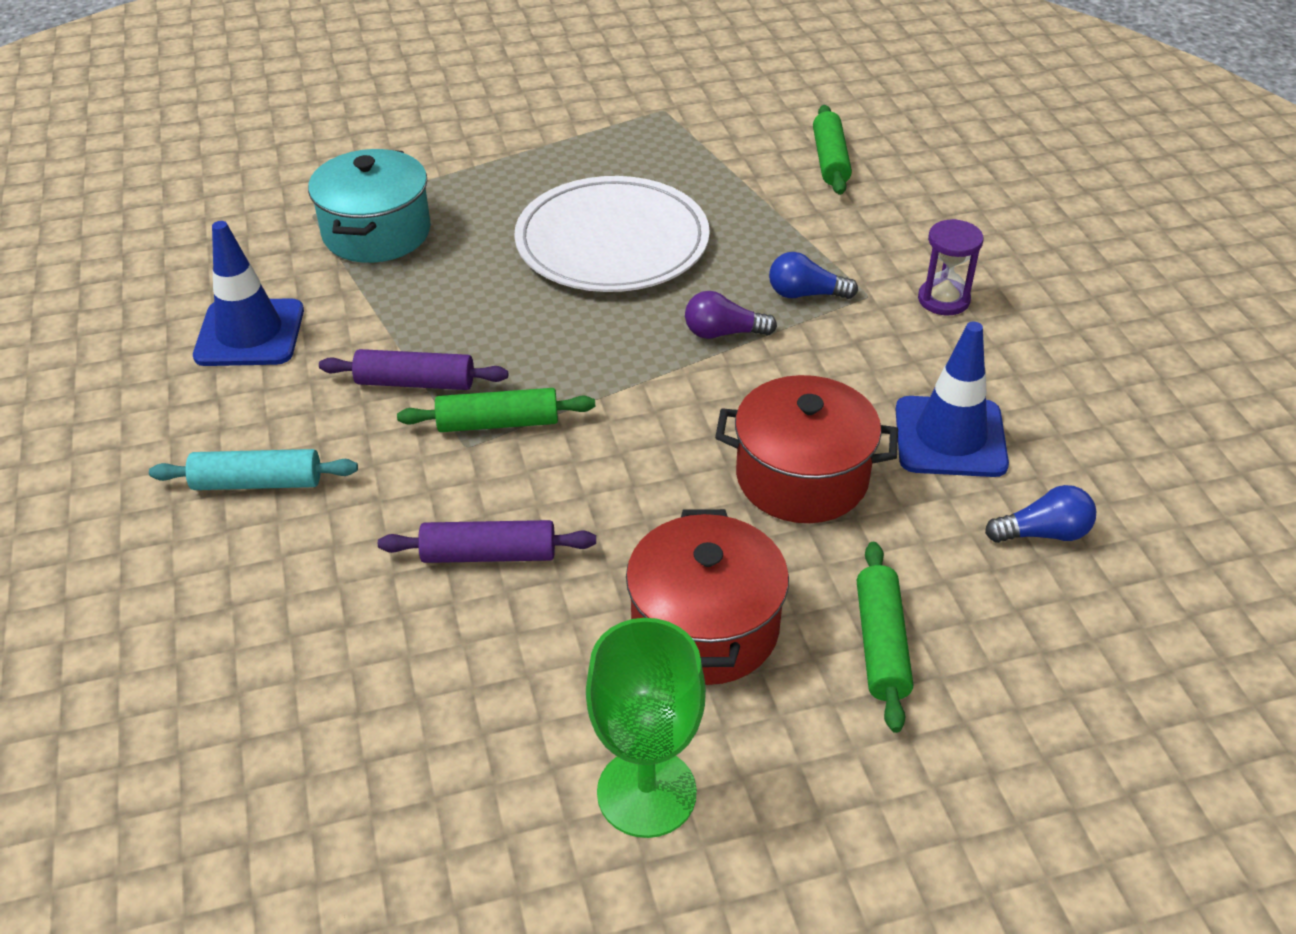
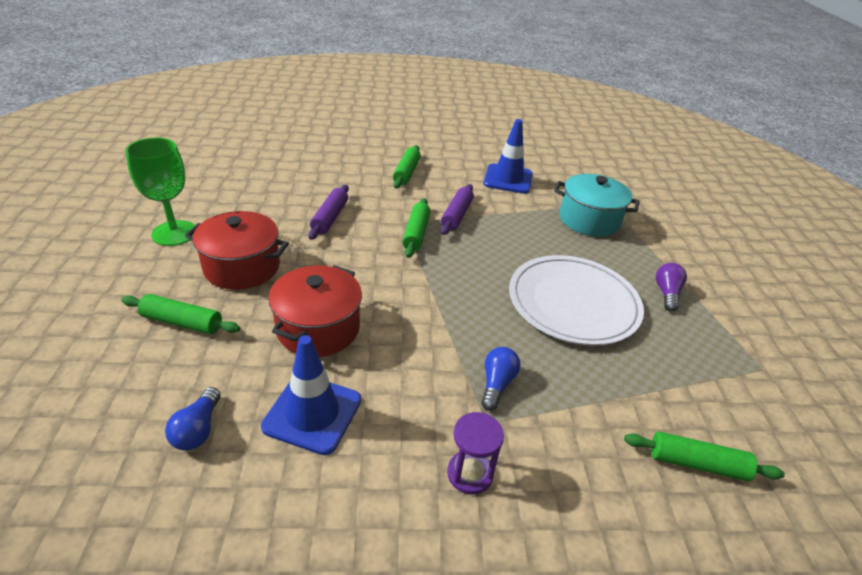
camera: 100 degrees right, 5 degrees down
turquoise rolling pin [149,449,358,490] -> green rolling pin [393,145,421,188]
purple light bulb [685,291,777,339] -> purple light bulb moved to [656,263,687,312]

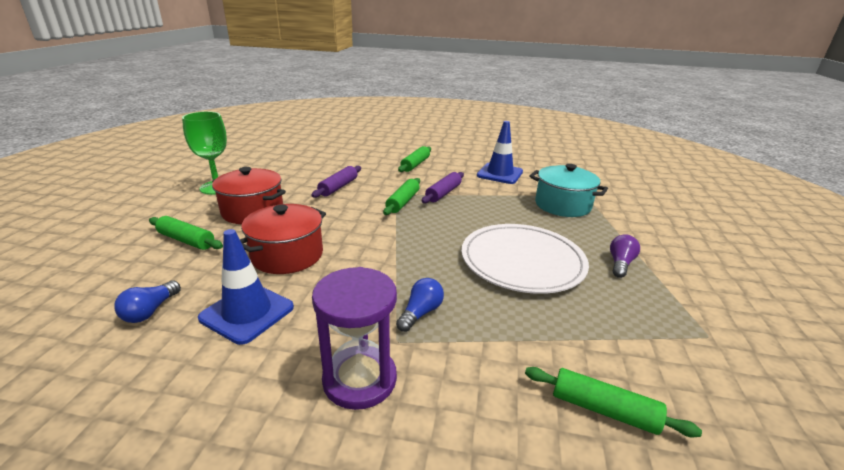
camera: 15 degrees right, 10 degrees down
purple hourglass [447,412,504,495] -> purple hourglass [312,267,397,410], size x1.62

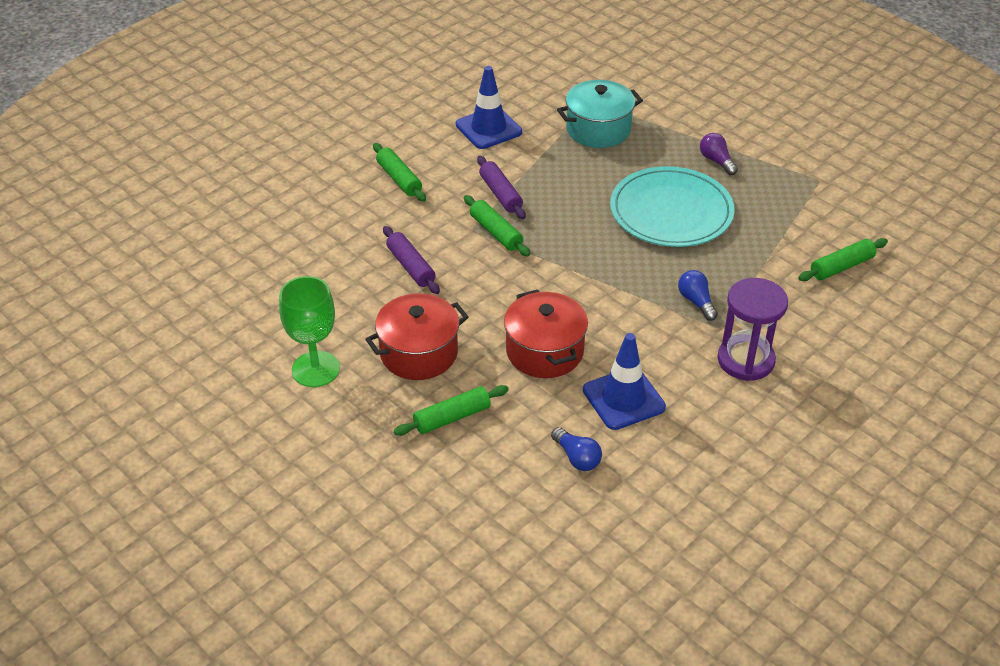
camera: 55 degrees left, 15 degrees up
white plate [461,224,589,294] -> turquoise plate [610,166,735,247]

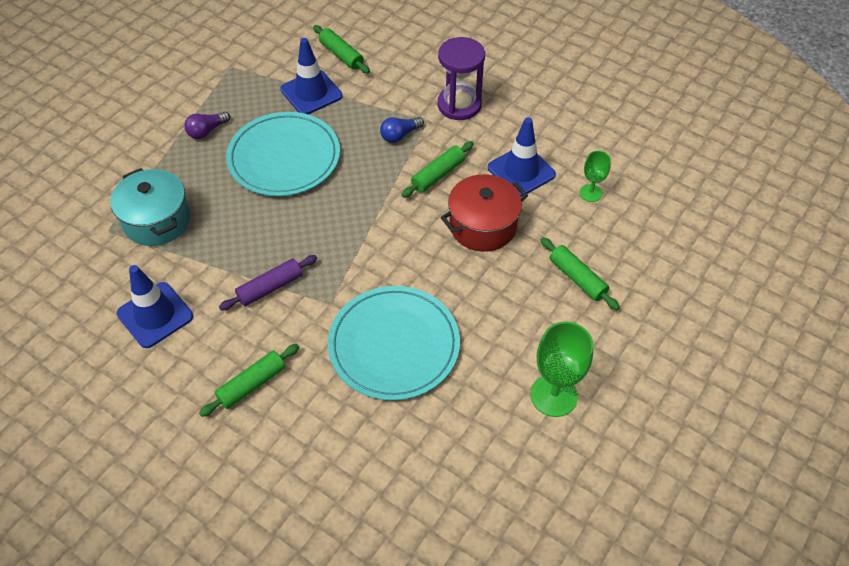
camera: 100 degrees left, 10 degrees up
red pot [366,293,469,380] -> none
purple rolling pin [383,226,440,294] -> turquoise plate [328,286,460,401]
green rolling pin [464,195,530,257] -> green rolling pin moved to [402,141,474,198]
blue light bulb [551,427,602,471] -> green goblet [580,151,611,202]
none -> blue traffic cone [280,38,343,115]

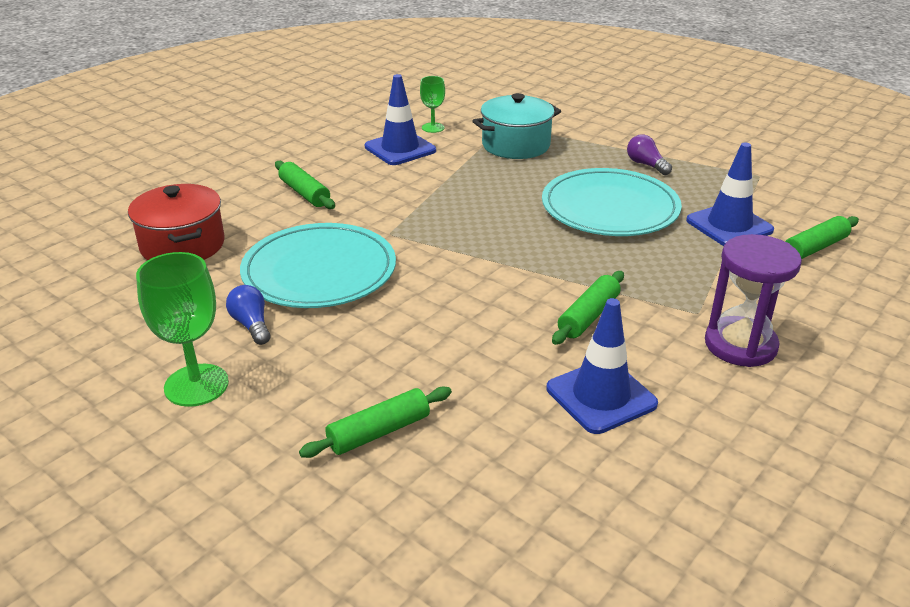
camera: 95 degrees right, 20 degrees down
purple rolling pin [219,255,317,310] -> none
blue light bulb [380,117,424,143] -> blue light bulb moved to [226,285,271,345]
green rolling pin [402,141,474,198] -> green rolling pin turned 75 degrees clockwise [552,271,624,345]
red pot [441,174,528,252] -> red pot moved to [128,184,225,261]
green goblet [580,151,611,202] -> green goblet moved to [420,76,445,133]

